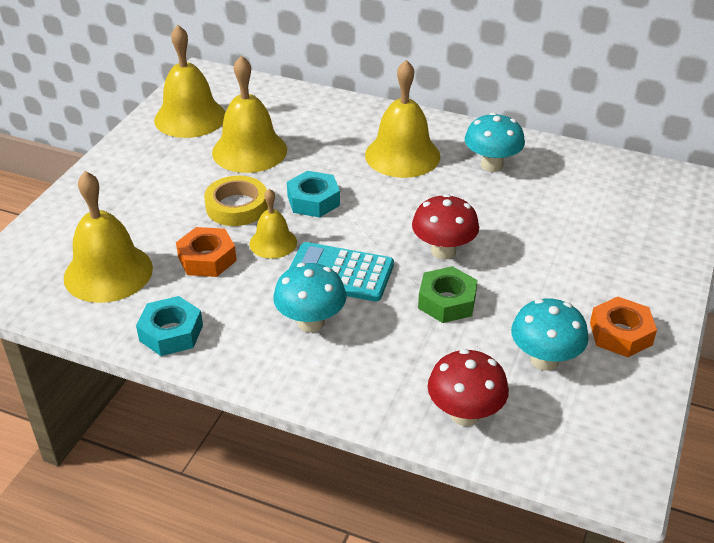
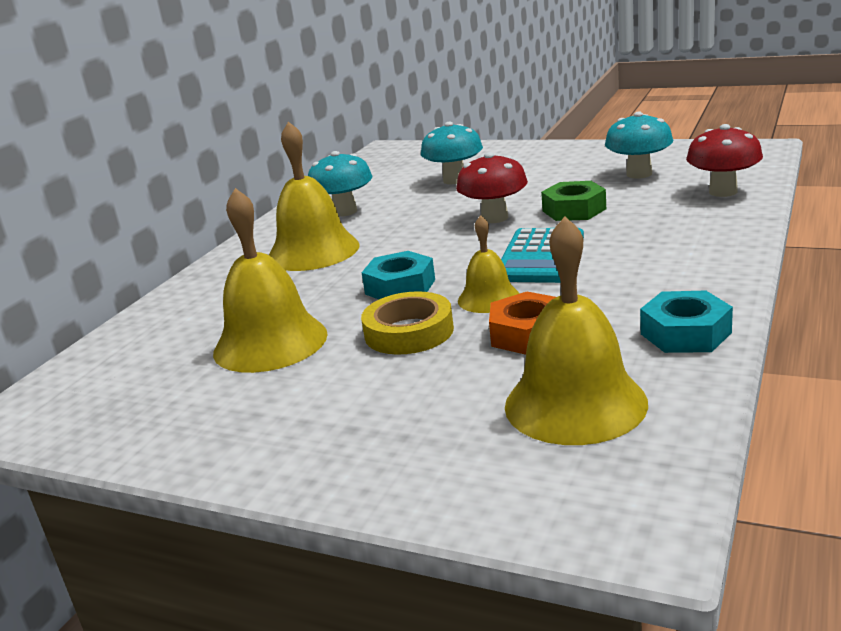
camera: 85 degrees left, 15 degrees down
yellow bell [154,25,225,138] -> none
turquoise mushroom [273,263,347,332] -> turquoise mushroom moved to [421,122,483,184]
orange nut [590,297,657,357] -> none

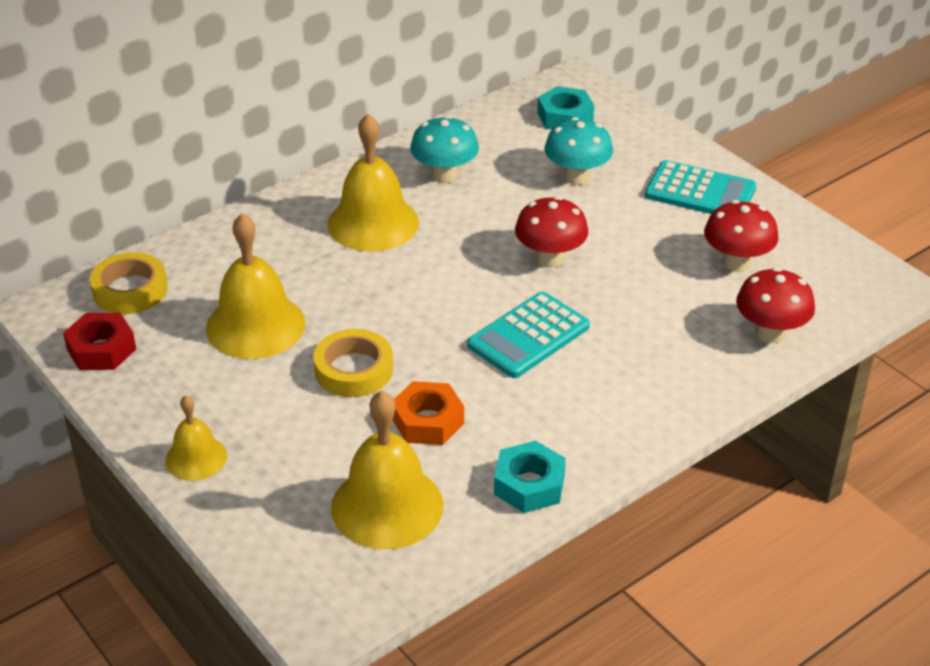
camera: 25 degrees right, 15 degrees up
turquoise nut [362,251,435,299] -> turquoise nut moved to [537,86,594,129]
yellow bell [458,215,520,313] -> yellow bell moved to [165,395,227,481]
green nut [541,181,606,221] -> none
turquoise mushroom [605,111,673,178] -> red mushroom [704,200,778,272]
none -> red nut [63,313,136,370]
none -> yellow tape [90,252,168,314]
none -> turquoise calculator [645,160,756,214]

